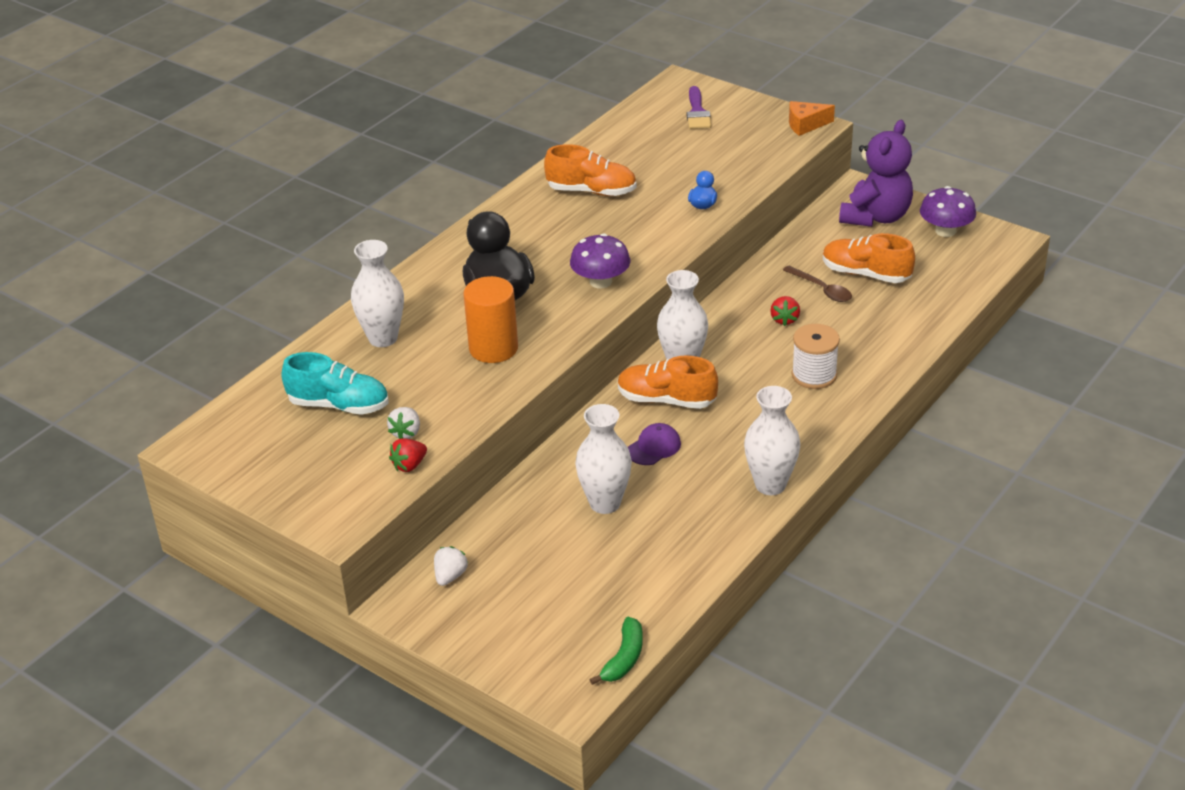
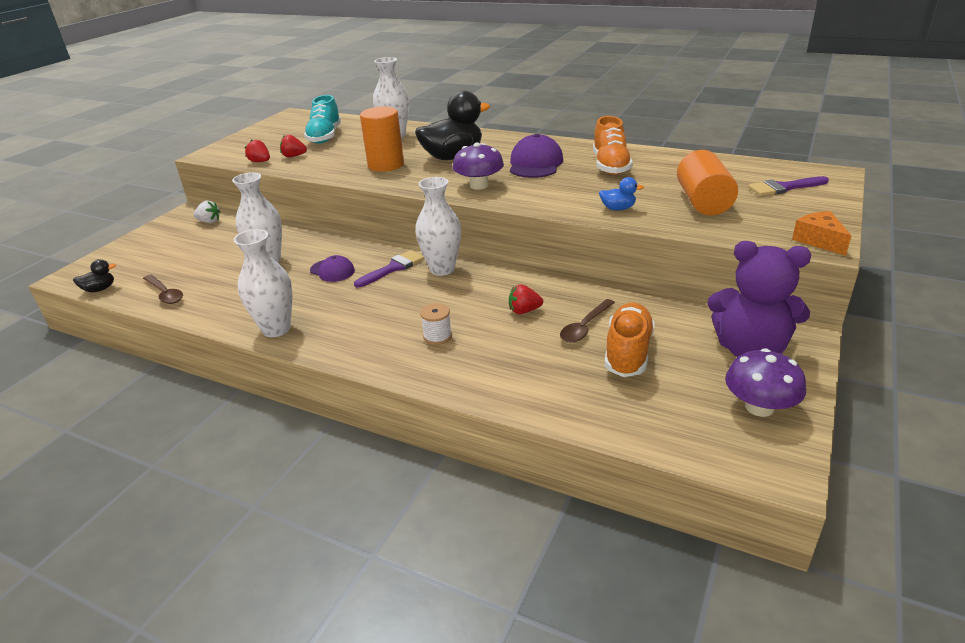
camera: 80 degrees right, 5 degrees down
white strawberry [387,407,420,439] -> red strawberry [280,135,307,157]
green banana [589,617,643,685] -> black duck [73,259,116,292]
orange shoe [618,356,718,409] -> purple brush [354,250,425,288]
white spool [792,324,840,389] -> white spool [420,303,452,345], size x0.63
none -> brown spoon [143,275,183,304]
none -> purple cap [510,134,563,178]
none -> orange cylinder [677,150,738,216]

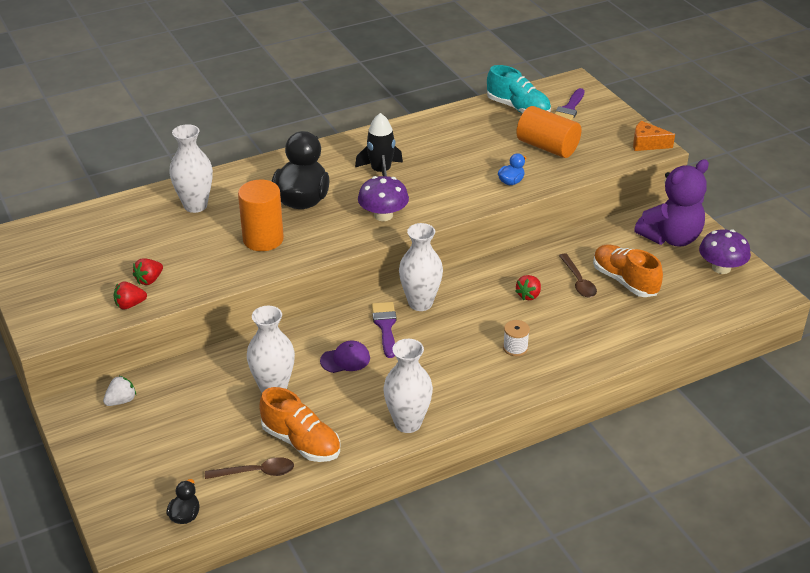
camera: 55 degrees left, 5 degrees up
turquoise shoe [304,95,341,144] -> turquoise shoe moved to [487,65,551,113]
purple cap [510,134,563,178] -> black rocket [355,113,403,176]
orange shoe [593,116,633,175] -> orange shoe moved to [259,387,340,462]

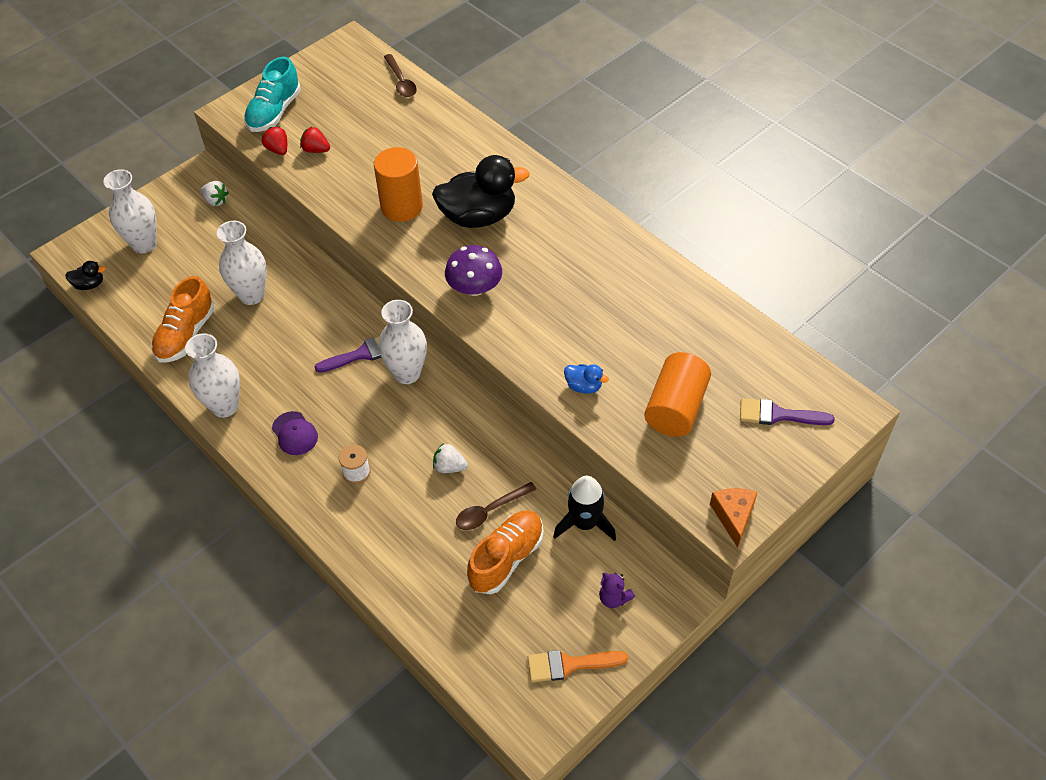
camera: 75 degrees right, 15 degrees up
white vase [169,124,213,213] -> white vase moved to [103,169,157,253]
brown spoon [205,457,294,479] -> brown spoon moved to [384,54,417,97]
purple cap [320,340,370,373] -> purple cap moved to [272,411,318,455]
black rocket [355,113,403,176] -> black rocket moved to [553,476,616,541]
turquoise shoe [487,65,551,113] -> turquoise shoe moved to [244,57,301,132]
red strawberry [515,275,541,301] -> white strawberry [433,443,468,473]
purple teddy bear [634,159,709,247] -> purple teddy bear [599,573,635,608], size x0.41
purple mushroom [699,229,751,274] -> orange brush [528,650,628,682]

